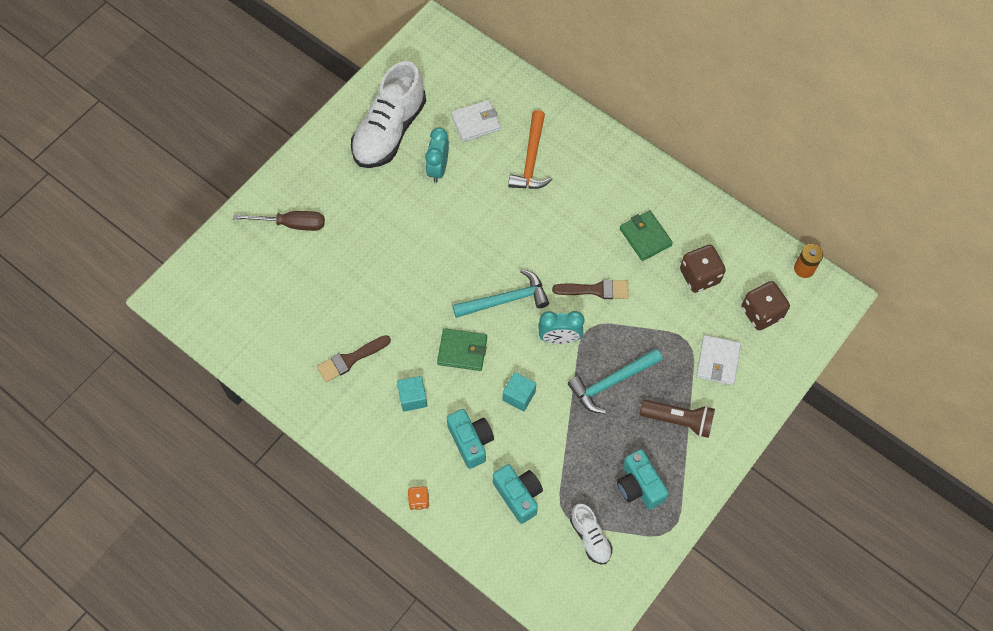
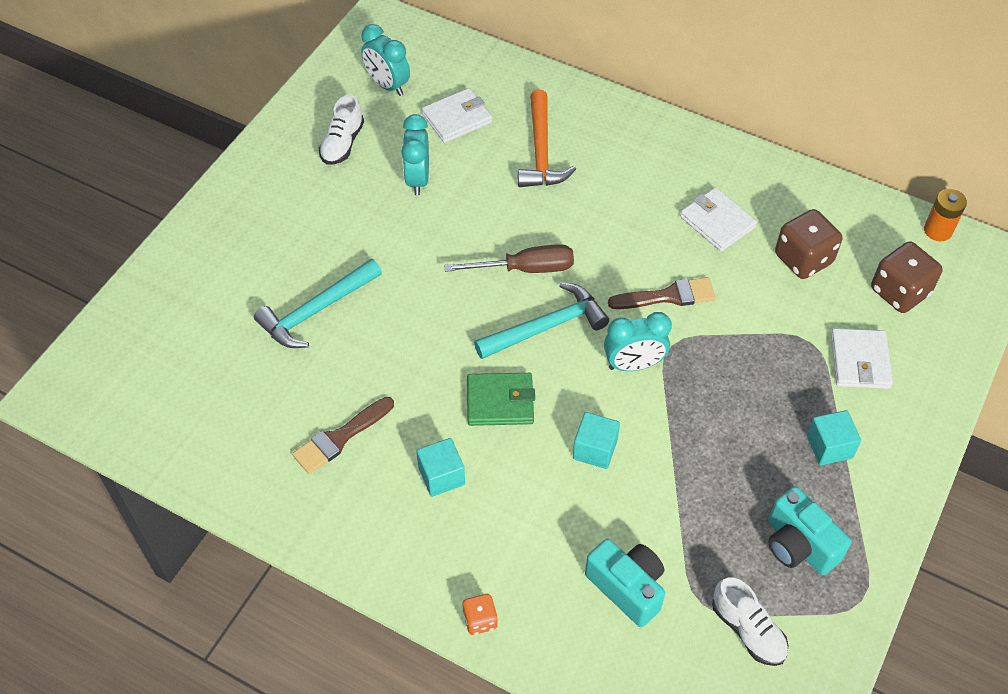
camera: 10 degrees left, 10 degrees down
brown screwdriver [233,211,325,231] -> brown screwdriver moved to [444,244,574,273]
white shoe [351,61,426,168] -> white shoe [319,95,364,165], size x0.49
turquoise camera [447,409,494,469] -> none
turquoise hammer [568,348,663,414] -> turquoise hammer moved to [254,258,382,348]
green wallet [620,210,673,261] -> white wallet [680,187,757,252]
brown flashlight [640,400,715,438] -> turquoise cube [807,410,861,465]
none -> turquoise clock [361,24,410,96]

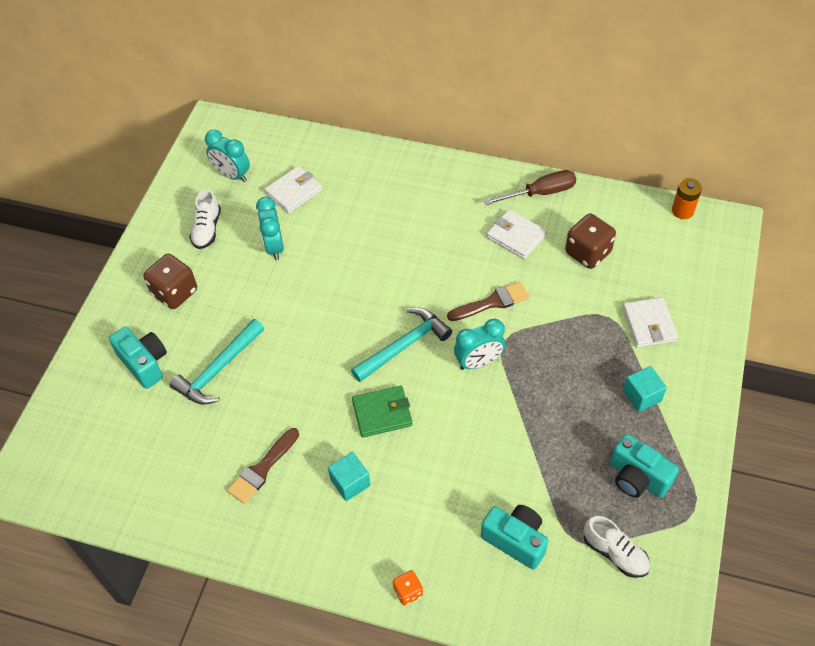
camera: 10 degrees left, 0 degrees up
brown screwdriver [444,244,574,273] -> brown screwdriver moved to [484,170,576,205]
orange hammer [518,90,576,187] -> none
turquoise cube [573,412,620,469] -> none
brown dice [871,241,943,313] -> brown dice moved to [143,254,197,309]
none -> turquoise camera [109,327,167,389]

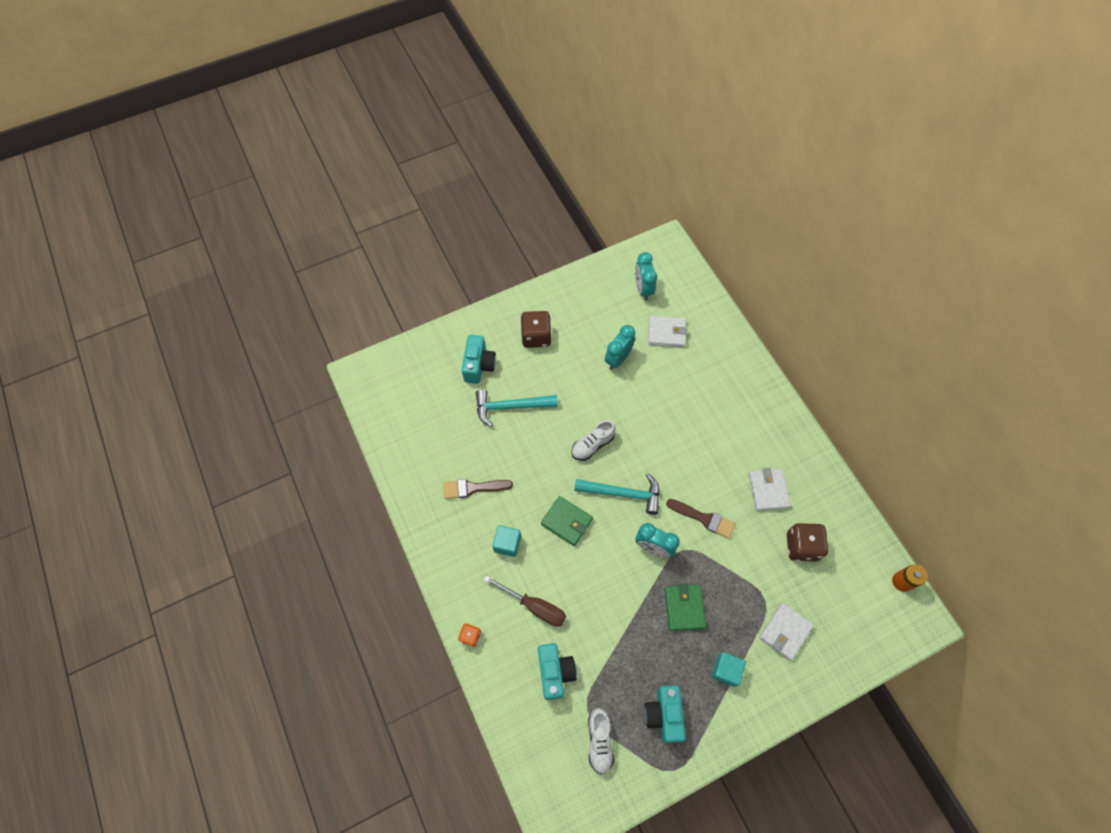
camera: 45 degrees right, 10 degrees up
white shoe [189,189,221,249] -> white shoe moved to [571,420,616,461]
brown screwdriver [484,170,576,205] -> brown screwdriver moved to [484,575,566,627]
none -> green wallet [664,584,706,631]

